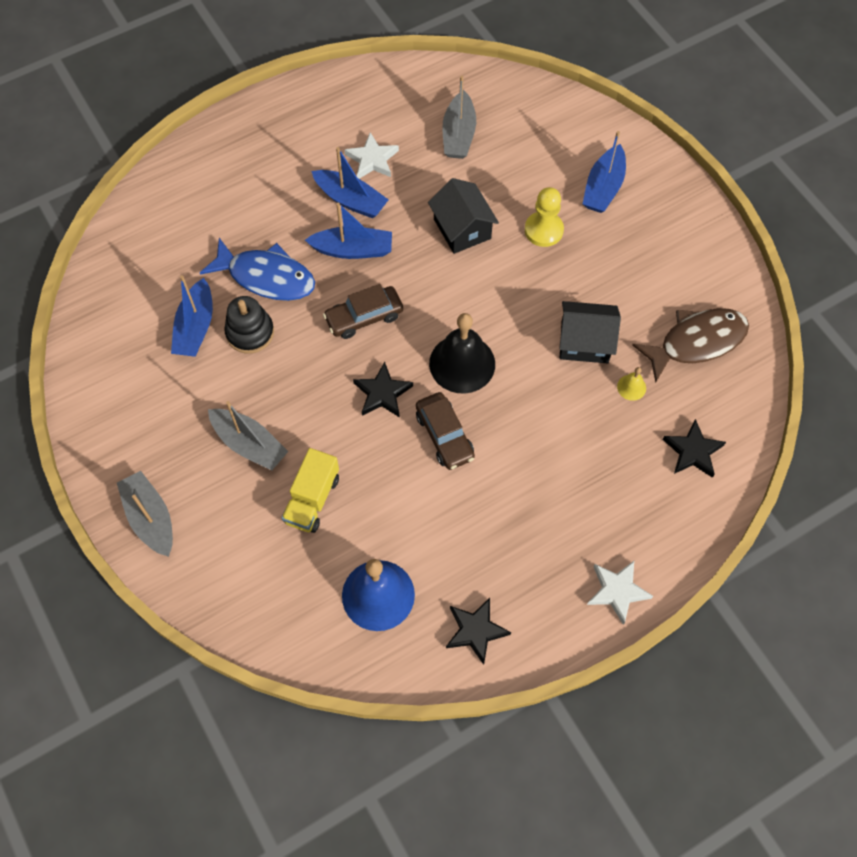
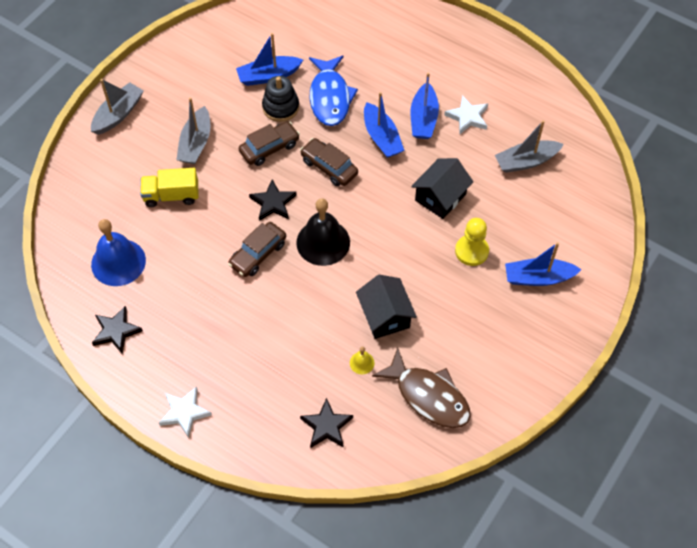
camera: 65 degrees right, 5 degrees down
none -> brown car [239,121,300,166]

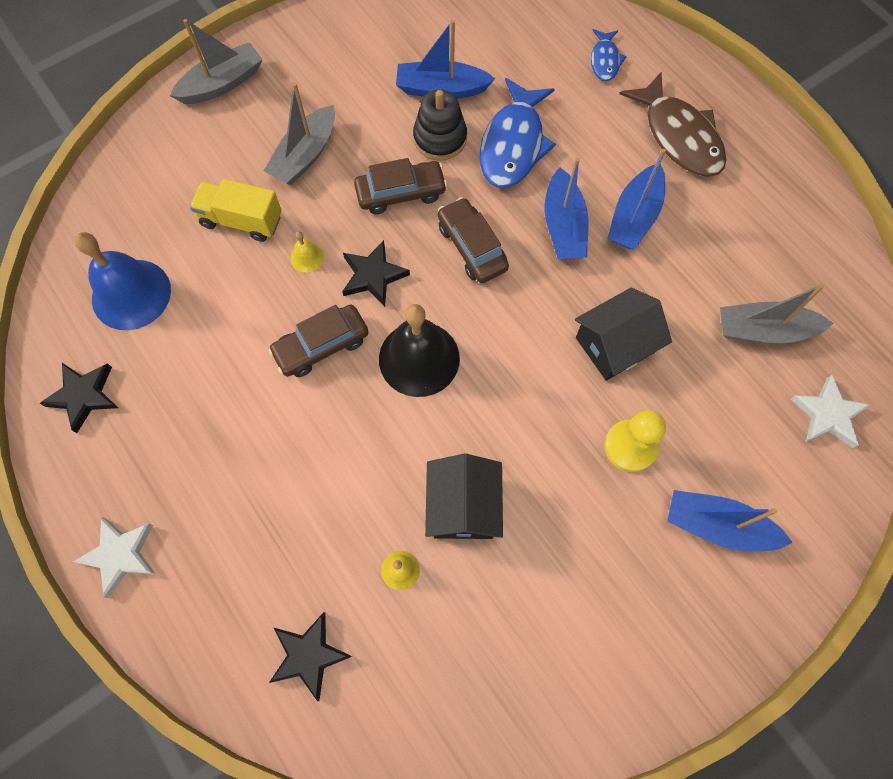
camera: 20 degrees right, 10 degrees up
brown fish [372,348,471,428] -> brown fish moved to [619,71,727,177]
white star [444,95,488,134] -> white star moved to [791,375,870,448]
none -> yellow bell [290,231,324,273]
none -> blue fish [591,29,627,81]

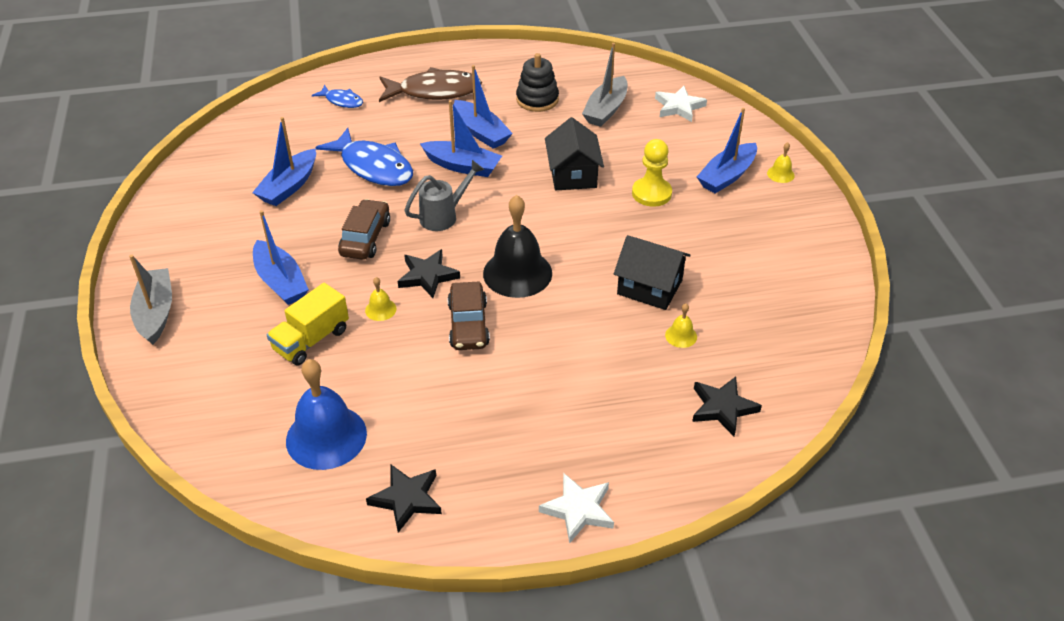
camera: 65 degrees left, 25 degrees down
grey boat [264,83,335,185] -> blue boat [253,210,309,305]
black stacking toy [413,89,467,161] -> black stacking toy moved to [516,53,559,112]
brown car [438,197,509,283] -> grey watering can [404,160,484,231]
none -> yellow bell [767,142,795,183]

